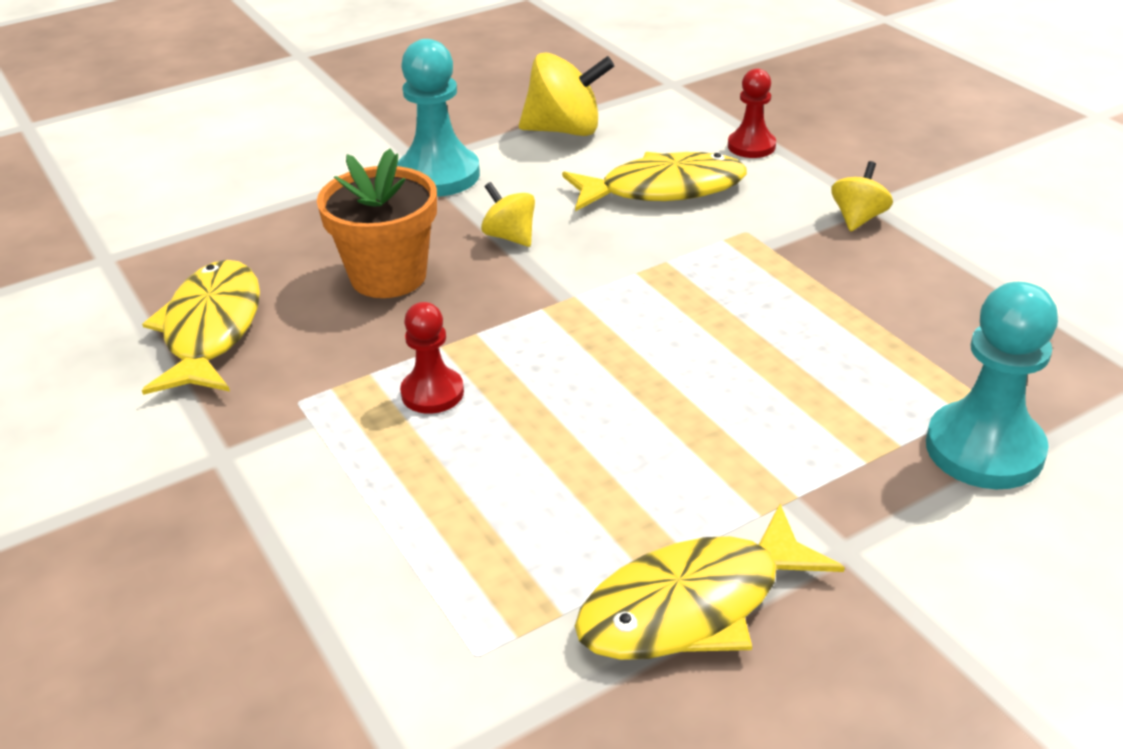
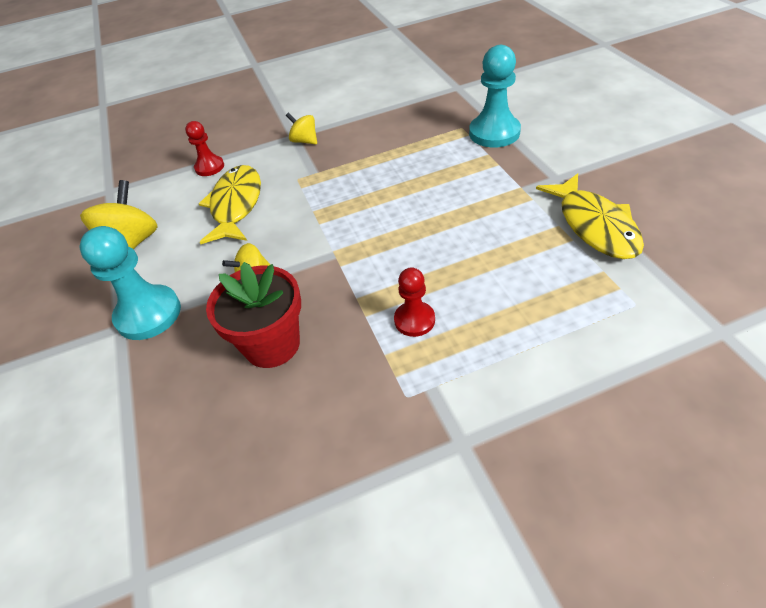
camera: 75 degrees left, 10 degrees up
yellow fish [142,260,260,395] -> none
orange flower pot [317,149,437,298] -> red flower pot [206,262,301,368]

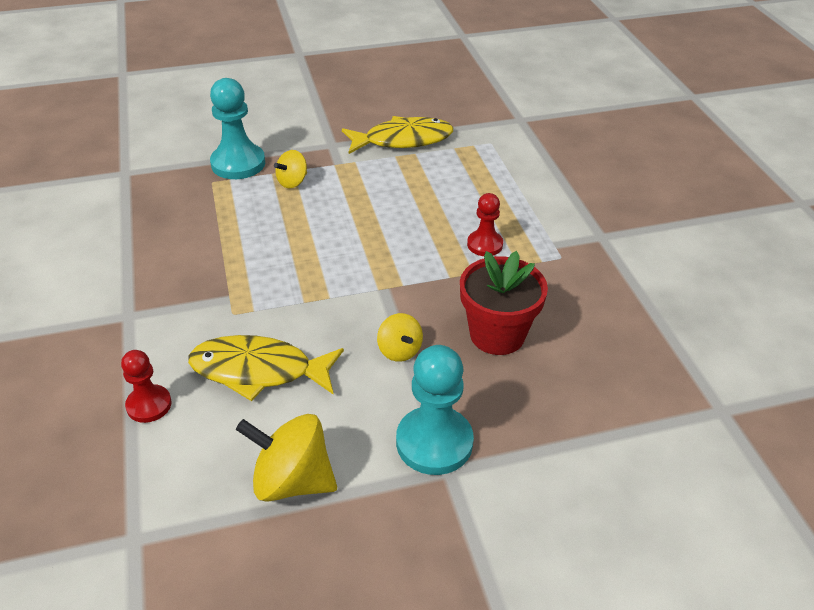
camera: 90 degrees left, 5 degrees down
yellow spinning top [286,112,317,145] -> yellow spinning top moved to [274,150,307,188]

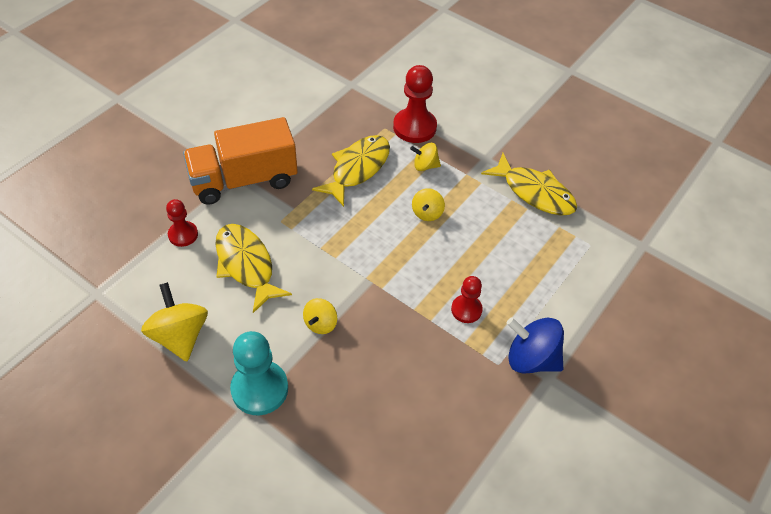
camera: 50 degrees right, 10 degrees up
turquoise pawn [210,78,265,179] -> red pawn [393,65,437,143]
red flower pot [460,251,548,355] -> none
none -> orange truck [183,117,298,205]
none -> yellow fish [312,135,390,207]
none -> yellow spinning top [412,188,445,221]
none -> blue spinning top [507,317,564,374]

